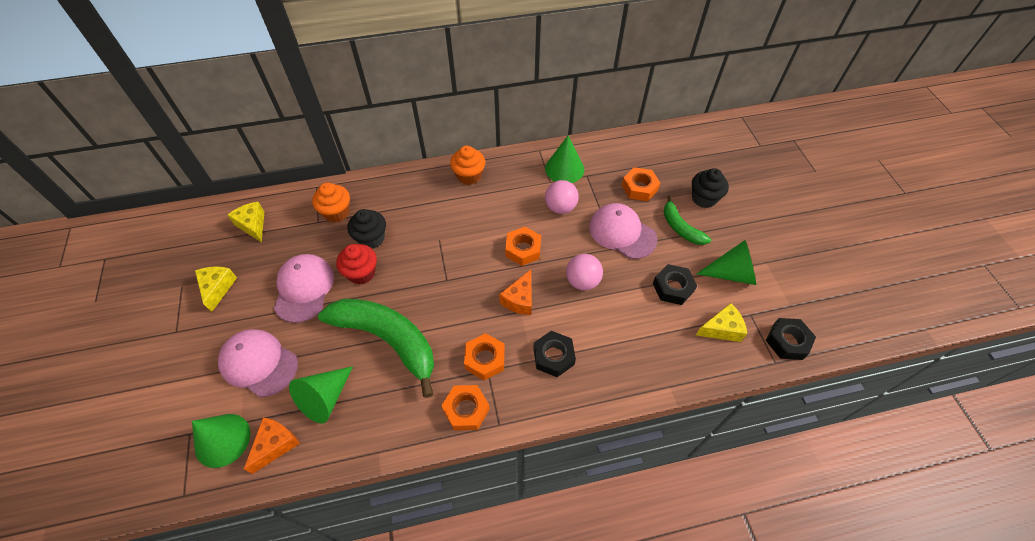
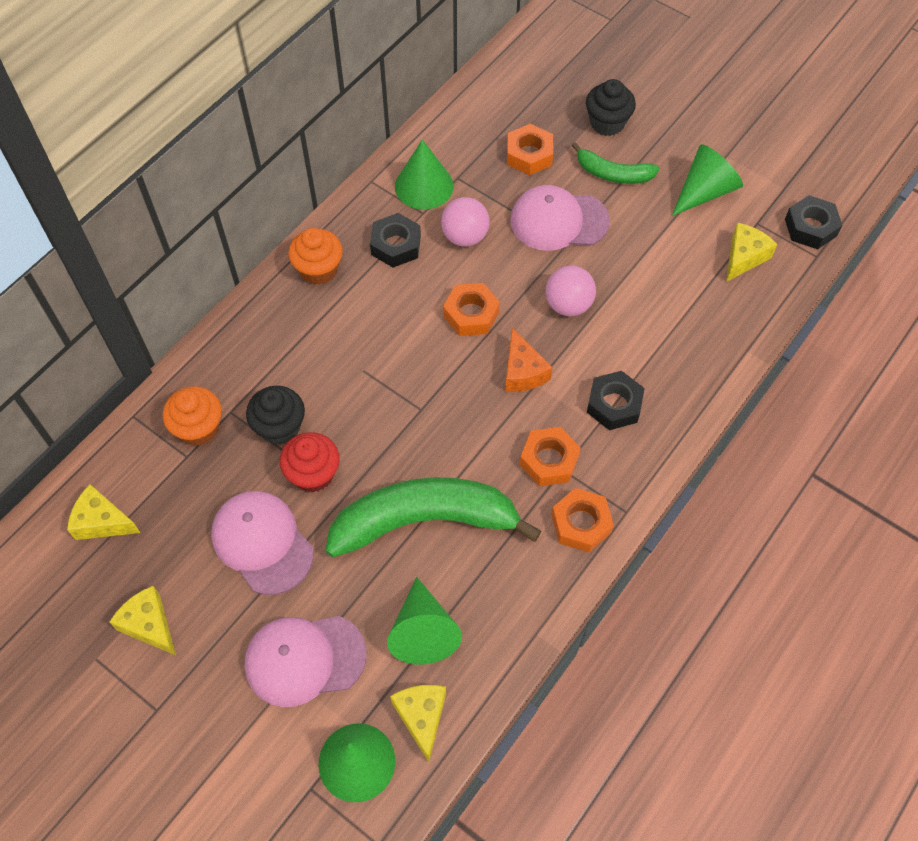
camera: 40 degrees left, 5 degrees up
orange cheese [244,417,300,474] -> yellow cheese [390,685,446,762]
black nut [653,264,697,305] -> black nut moved to [370,213,421,268]

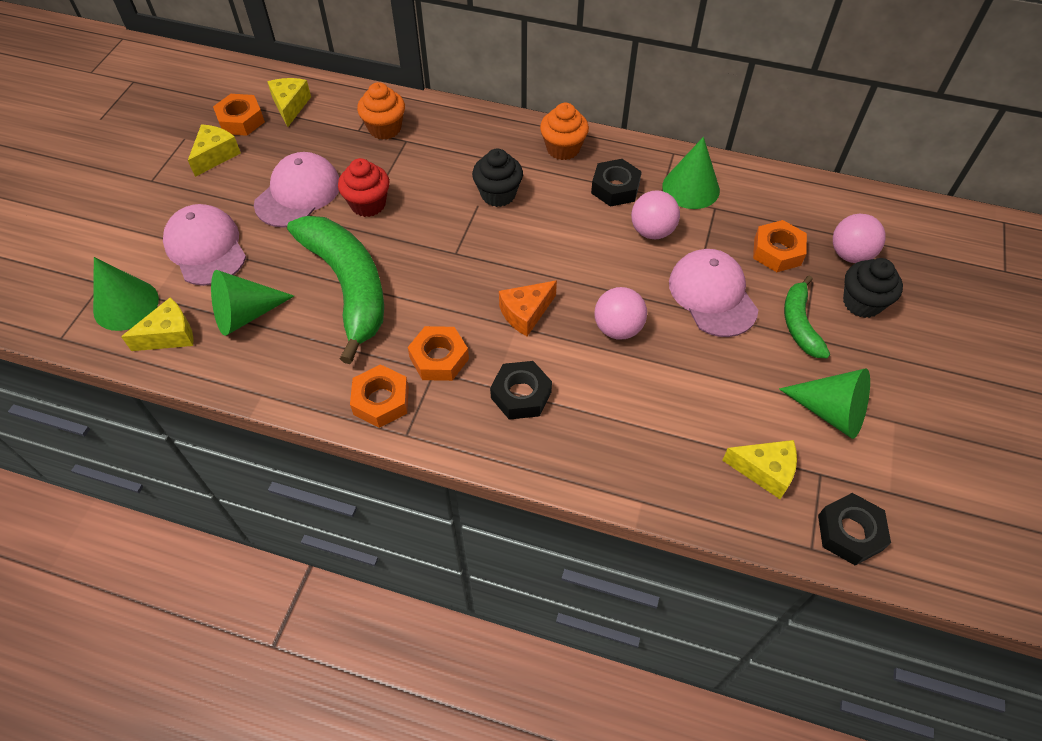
camera: 70 degrees right, 5 degrees down
black cupcake [246,386,305,445] -> black cupcake moved to [472,148,523,207]
orange nut [443,283,500,336] -> orange nut moved to [213,94,265,136]
none -> pink ball [833,214,886,263]

